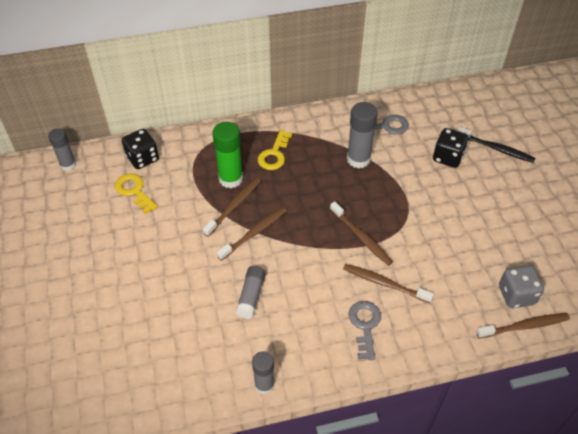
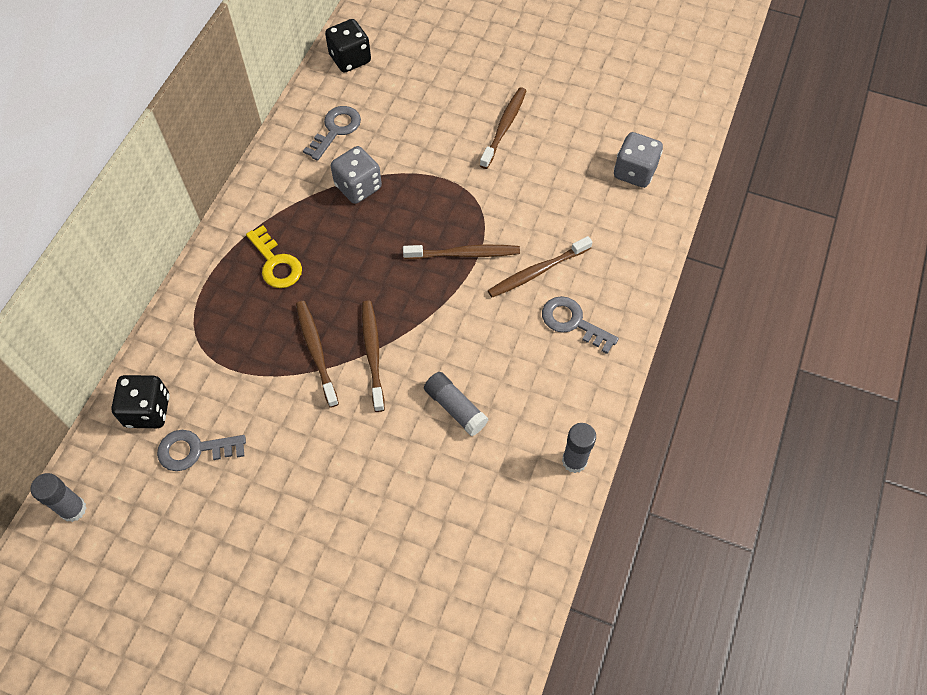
camera: 55 degrees left, 10 degrees up
yellow key [115,174,158,214] -> grey key [157,430,246,471]
green glue stick [212,122,243,188] -> none
grey glue stick [347,102,378,168] -> grey dice [331,146,382,204]
black dice [433,128,469,168] -> black dice moved to [325,19,371,72]
black toothbrush [458,127,535,163] -> none
brown toothbrush [476,313,570,338] -> brown toothbrush moved to [480,87,527,169]

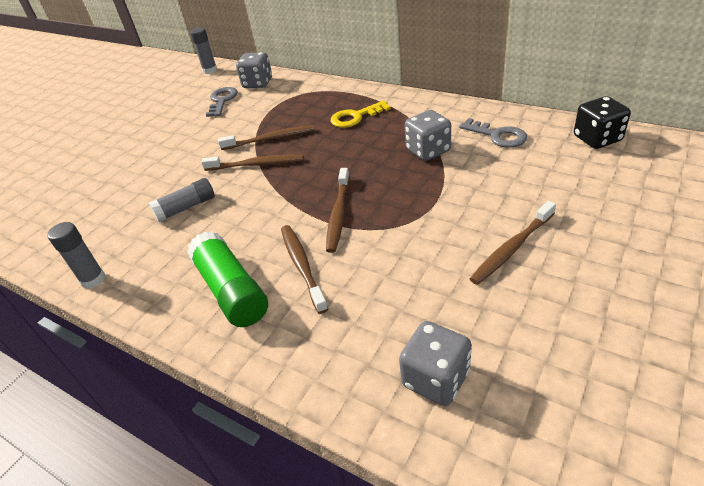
camera: 105 degrees right, 20 degrees down
black dice [111,375,170,428] -> grey dice [236,52,272,88]
brown toothbrush [480,87,527,169] -> brown toothbrush turned 105 degrees clockwise [470,201,556,285]
grey key [542,296,619,354] -> green glue stick [187,231,268,327]

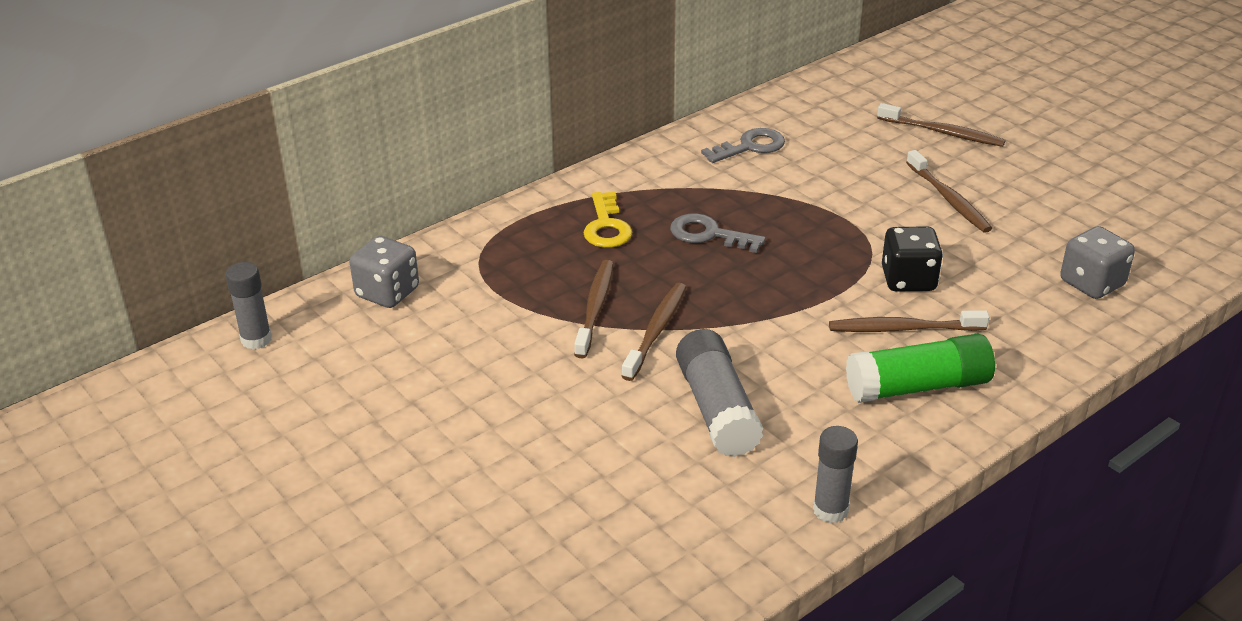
camera: 75 degrees left, 5 degrees down
grey glue stick [149,178,215,222] -> grey glue stick [676,329,763,457], size x1.53
grey key [206,87,238,117] -> grey key moved to [670,214,766,253]
brown toothbrush [326,168,350,253] -> brown toothbrush moved to [877,103,1006,147]
grey dice [405,110,451,161] -> none
black dice [574,96,631,149] -> black dice moved to [882,226,943,291]

